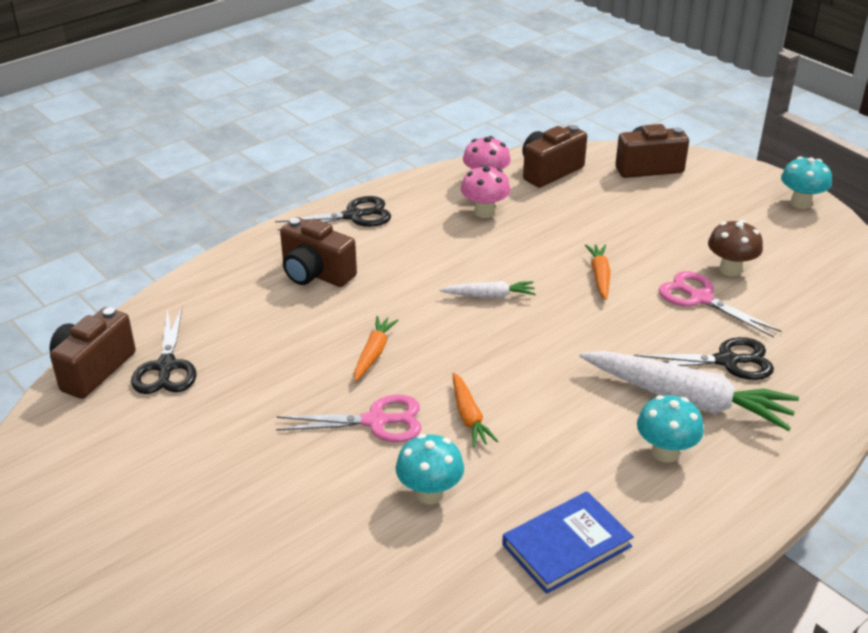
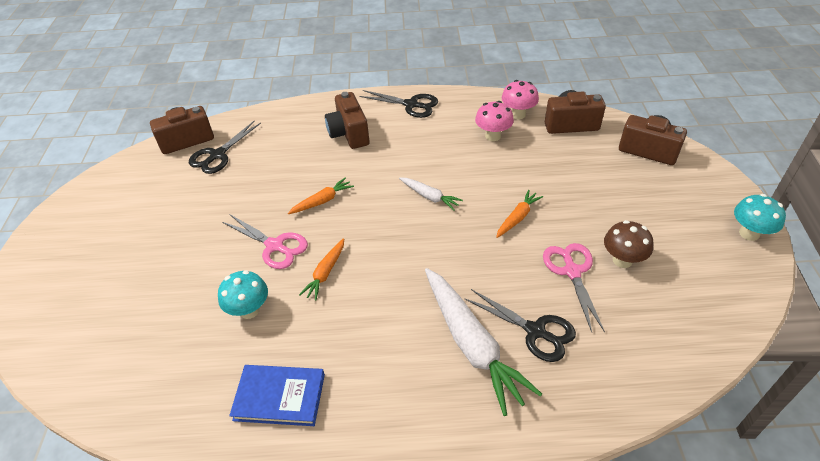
camera: 40 degrees right, 10 degrees up
turquoise mushroom [637,395,704,463] -> none

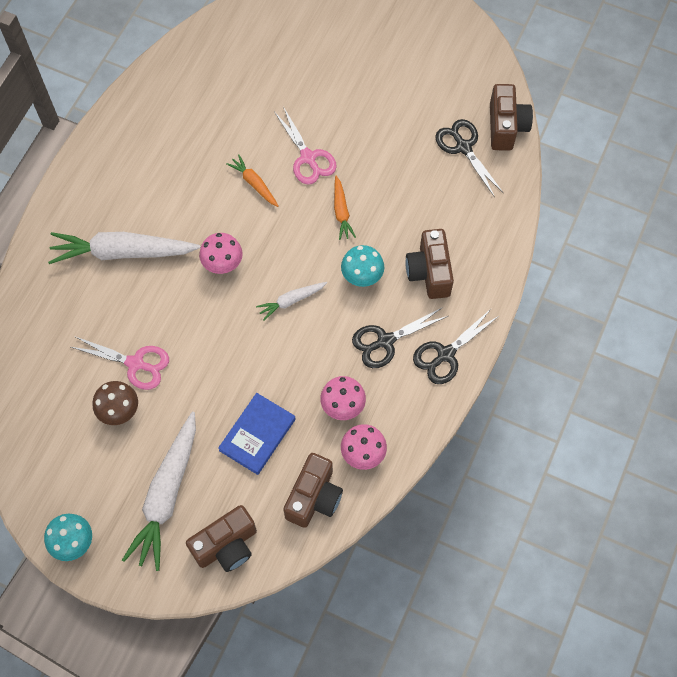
camera: 115 degrees right, 20 degrees up
turquoise mushroom [218,270,268,319] -> turquoise mushroom moved to [341,245,384,287]
pink scissors [222,214,308,269] -> pink scissors turned 90 degrees counterclockwise [274,108,337,185]
blue book [229,365,325,426] -> blue book moved to [218,393,295,475]
brown camera [325,92,370,149] -> brown camera turned 105 degrees counterclockwise [405,229,454,299]
black scissors [464,289,576,362] -> black scissors moved to [352,307,448,368]
orange carrot [496,190,543,238] -> none
none -> white carrot [122,412,196,571]
none -> pink mushroom [199,233,243,274]

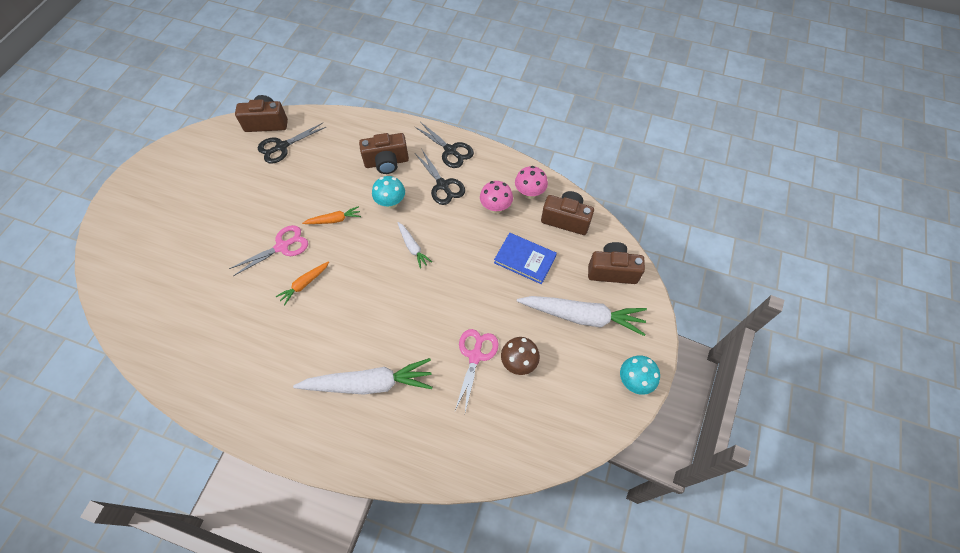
camera: 95 degrees left, 5 degrees down
white carrot [48,232,200,264] -> white carrot turned 90 degrees counterclockwise [293,358,433,395]
brown camera [186,505,257,572] -> brown camera turned 45 degrees counterclockwise [588,242,645,284]
pink mushroom [199,233,243,274] -> none

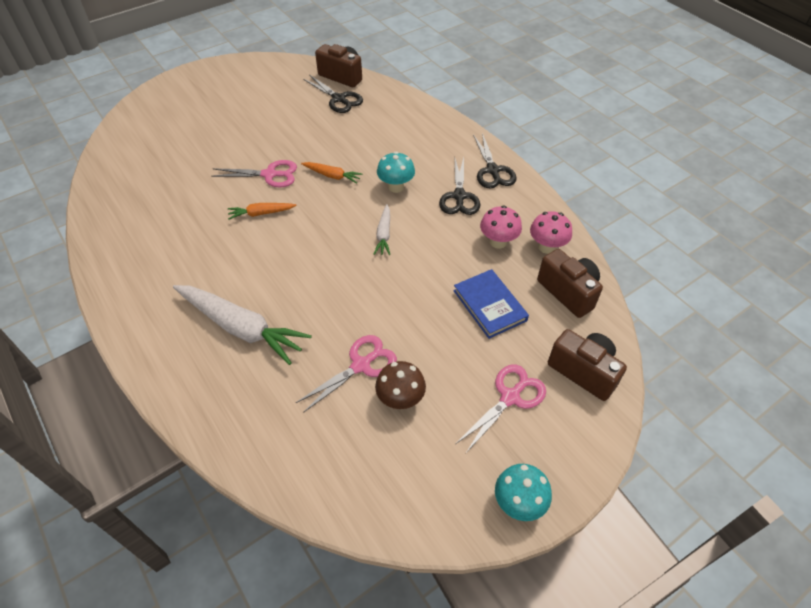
camera: 35 degrees right, 10 degrees down
black scissors [258,123,326,164] -> black scissors turned 135 degrees counterclockwise [303,75,363,113]
brown camera [359,133,409,174] -> none
white carrot [517,296,647,336] -> pink scissors [456,365,546,453]

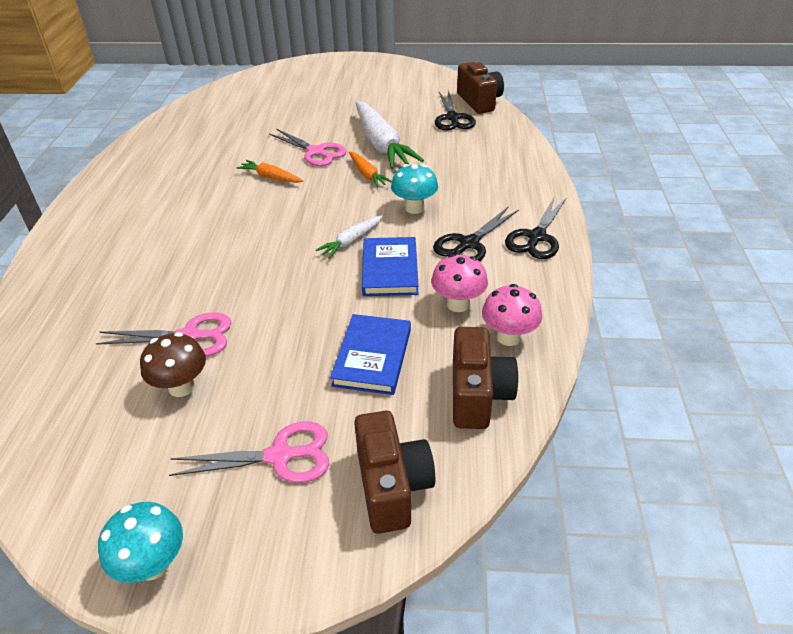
camera: 40 degrees right, 10 degrees down
white carrot [173,285,312,365] -> white carrot moved to [356,101,424,169]
none -> blue book [362,237,418,296]

